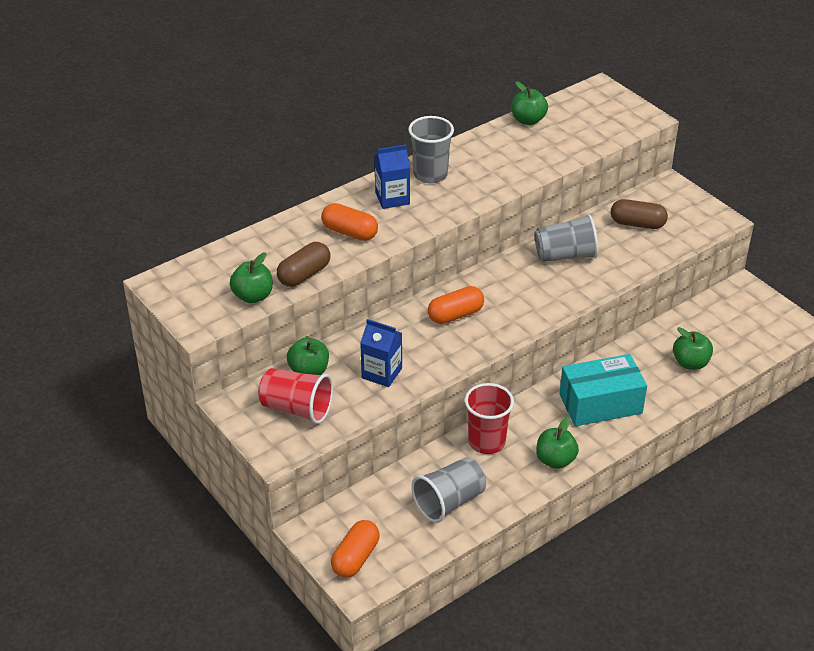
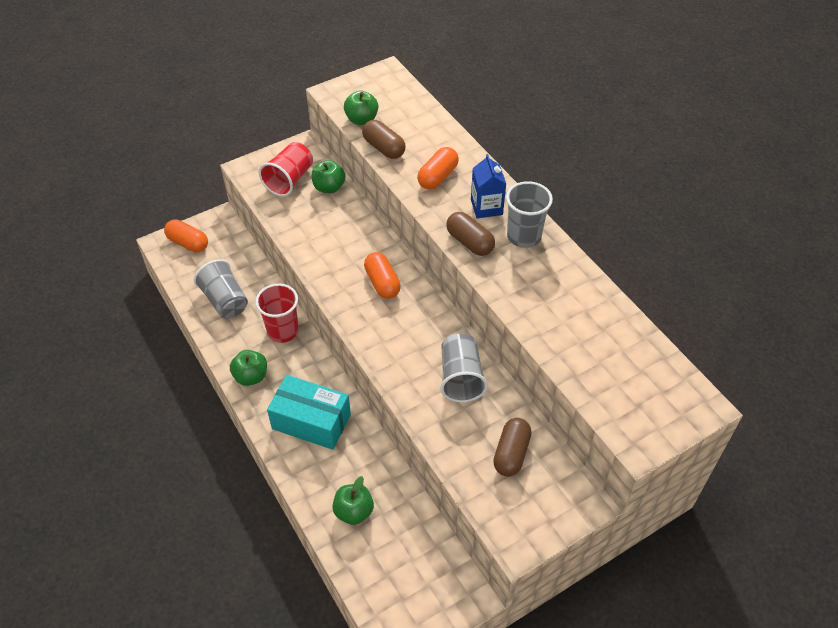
camera: 95 degrees right, 10 degrees up
blue carton [360,319,402,387] -> none
green apple [512,81,548,125] -> none
turquoise box [560,354,647,426] -> turquoise box turned 60 degrees counterclockwise [267,375,351,450]
none -> brown capsule [446,212,495,256]

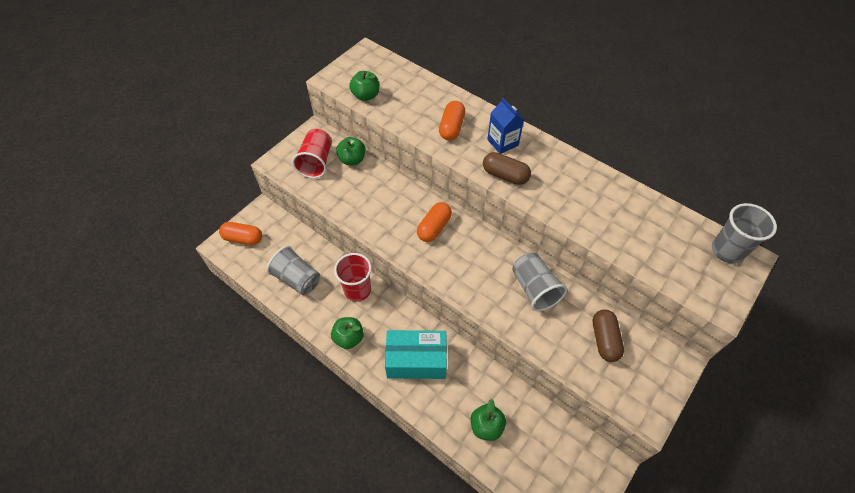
camera: 20 degrees left, 5 degrees up
brown capsule [362,120,406,159] -> none
orange capsule [364,252,401,299] -> orange capsule turned 75 degrees clockwise [417,202,452,242]
grey cup [506,181,553,248] -> grey cup moved to [712,203,777,264]

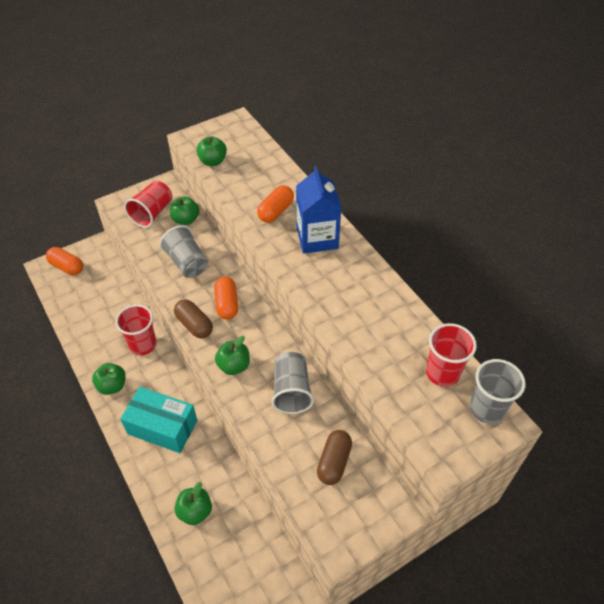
camera: 20 degrees right, 5 degrees down
grey cup [267,246,320,295] -> grey cup moved to [159,225,208,278]
orange capsule [417,202,452,242] -> orange capsule turned 60 degrees counterclockwise [214,277,238,319]
brown capsule [483,152,531,185] -> brown capsule moved to [174,299,213,338]
blue carton [487,98,524,154] -> blue carton [296,166,341,254], size x1.52
none -> green apple [215,336,250,375]
none -> red cup [426,323,477,387]

